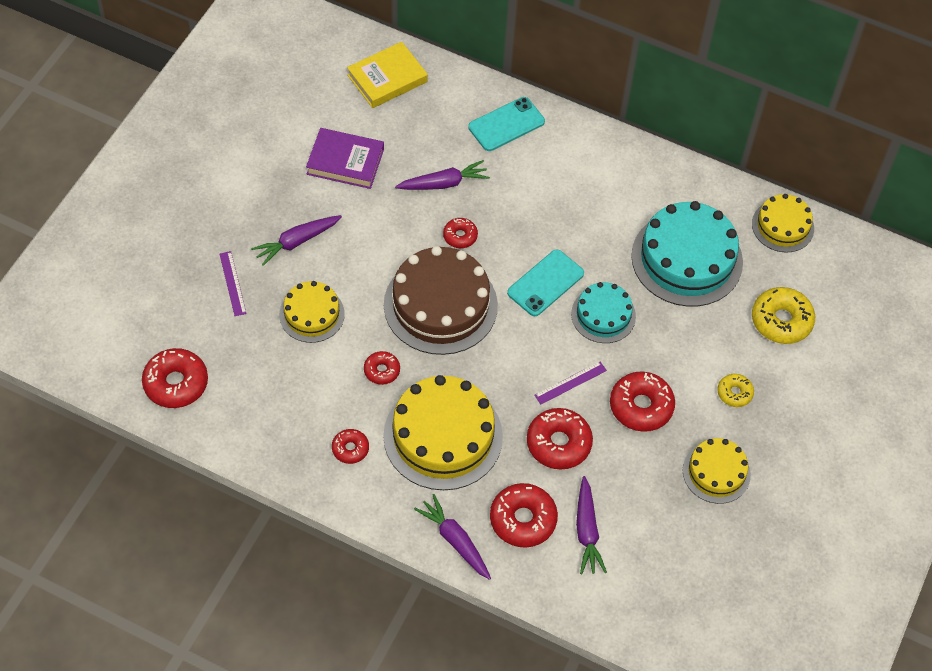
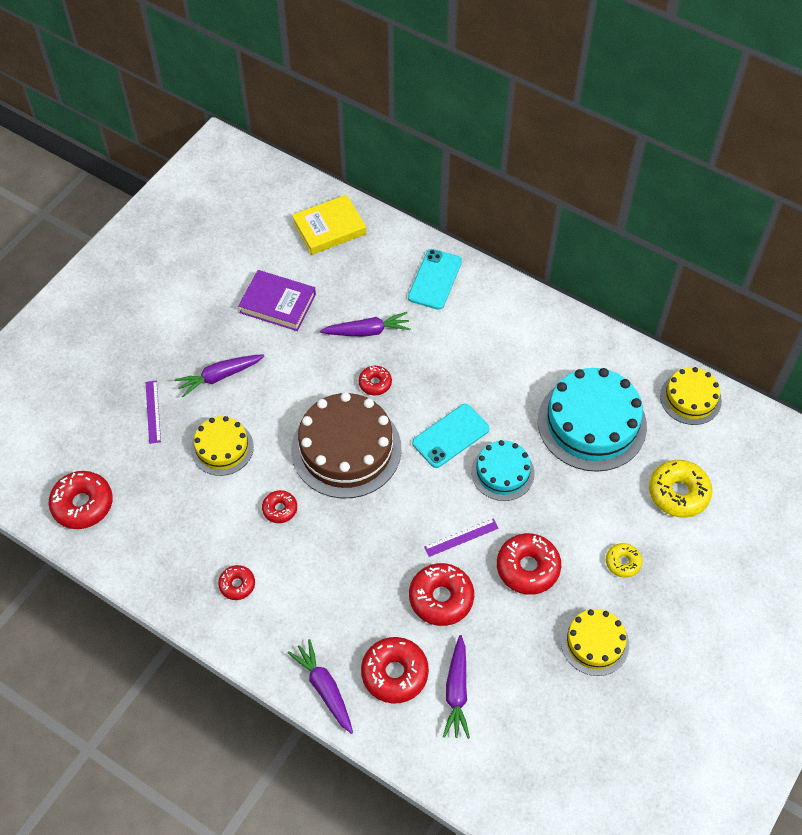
camera: 10 degrees right, 0 degrees up
yellow cake [383,375,503,490] -> none
turquoise phone [468,97,545,151] -> turquoise phone turned 45 degrees counterclockwise [408,249,462,310]

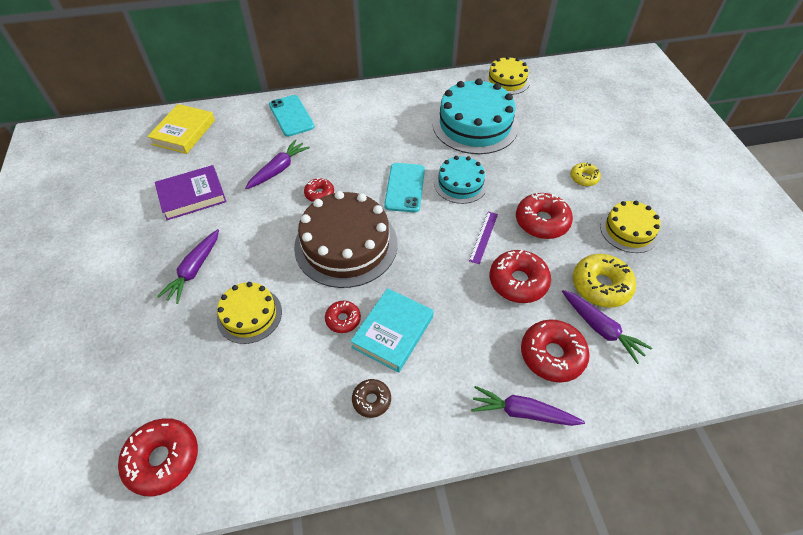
camera: 45 degrees left, 5 degrees down
purple ruler [146,380,161,444] -> none
red donut [218,565,255,600] -> brown donut [352,379,391,418]
yellow donut [649,460,712,518] -> yellow donut moved to [573,254,636,308]
none -> turquoise book [350,288,434,373]

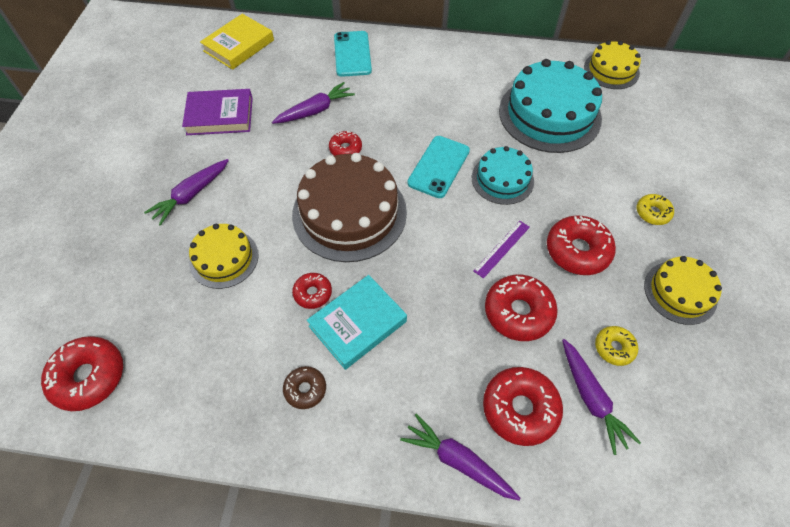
camera: 20 degrees right, 5 degrees up
yellow donut [573,254,636,308] -> yellow donut [595,326,638,366], size x0.56

